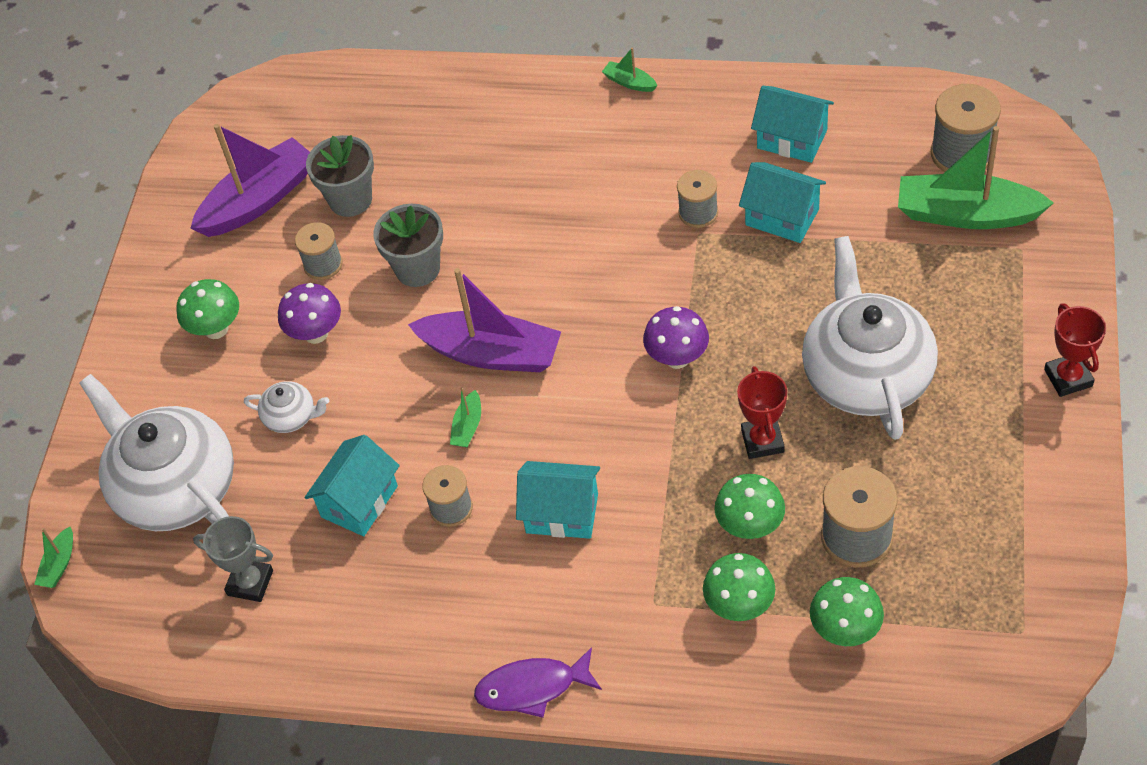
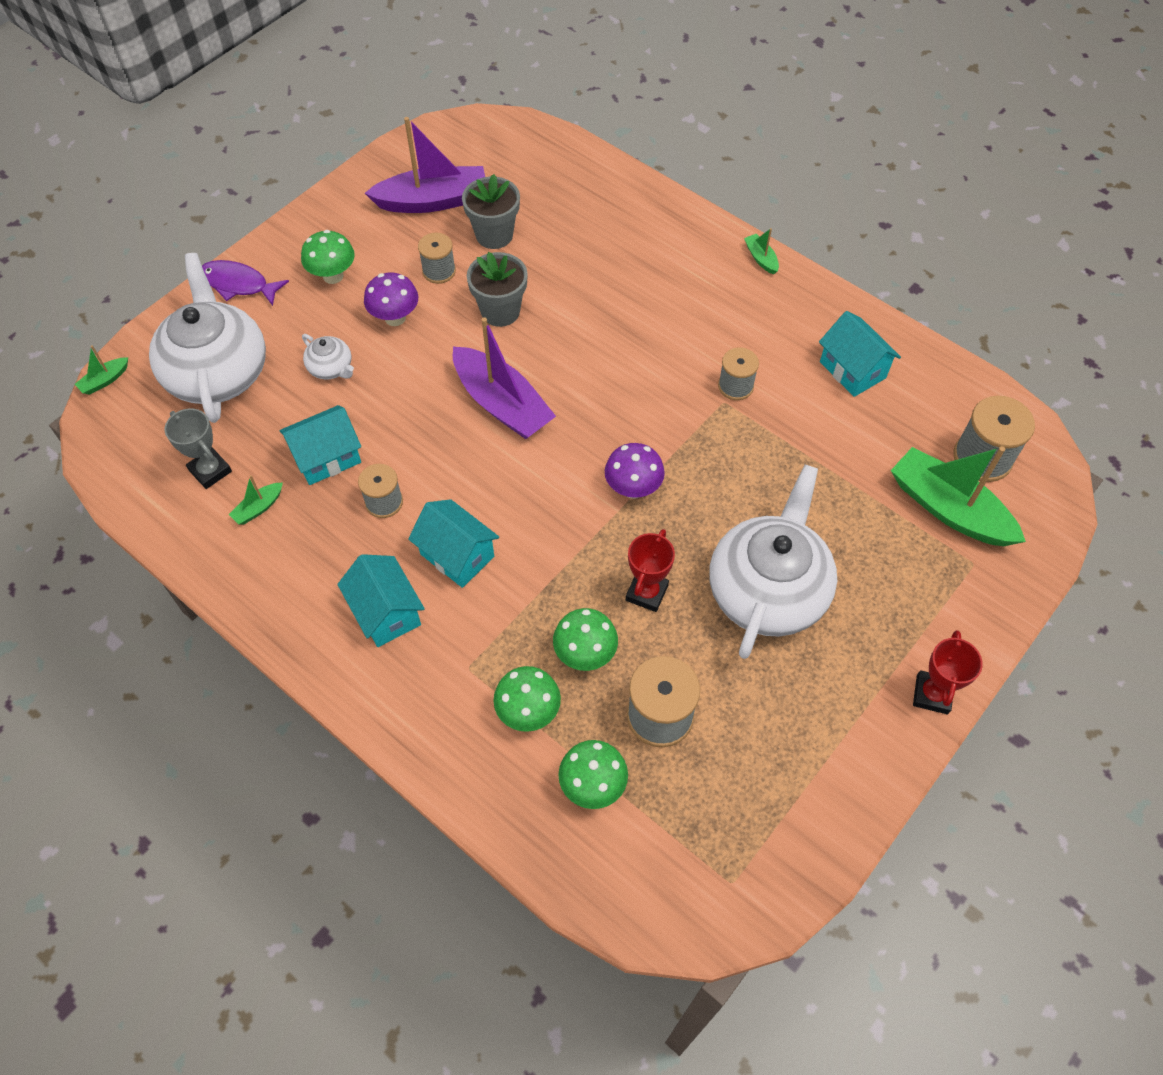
camera: 25 degrees right, 5 degrees up
green boat [450,387,481,447] -> green boat moved to [228,475,283,525]
purple fish [474,647,602,718] -> purple fish moved to [202,260,289,306]
turquoise house [739,162,826,243] -> turquoise house moved to [337,554,425,647]

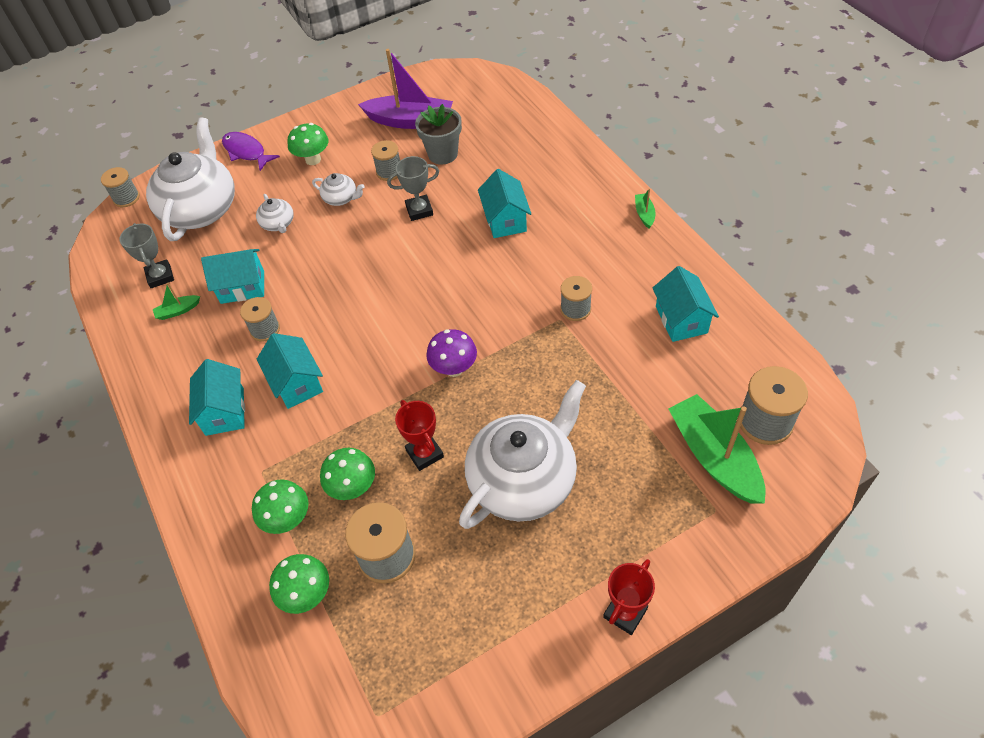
camera: 25 degrees right, 5 degrees down
green boat [75,345,128,395] -> grey spool [101,167,140,207]
purple mushroom [364,272,418,326] -> white teapot [312,173,365,206]
purple boat [453,317,556,439] -> none
grey flower pot [467,252,528,327] -> grey trophy [387,156,439,221]
red trophy [626,529,675,612] -> red trophy turned 75 degrees counterclockwise [395,400,444,471]
none -> turquoise house [478,169,531,238]

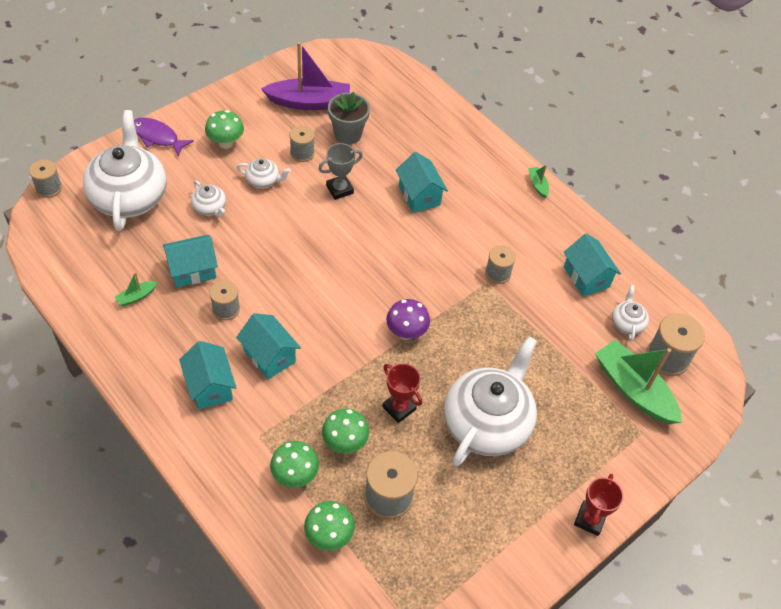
camera: 20 degrees left, 0 degrees up
grey trophy [119,223,174,288] -> none
none -> white teapot [612,285,649,341]

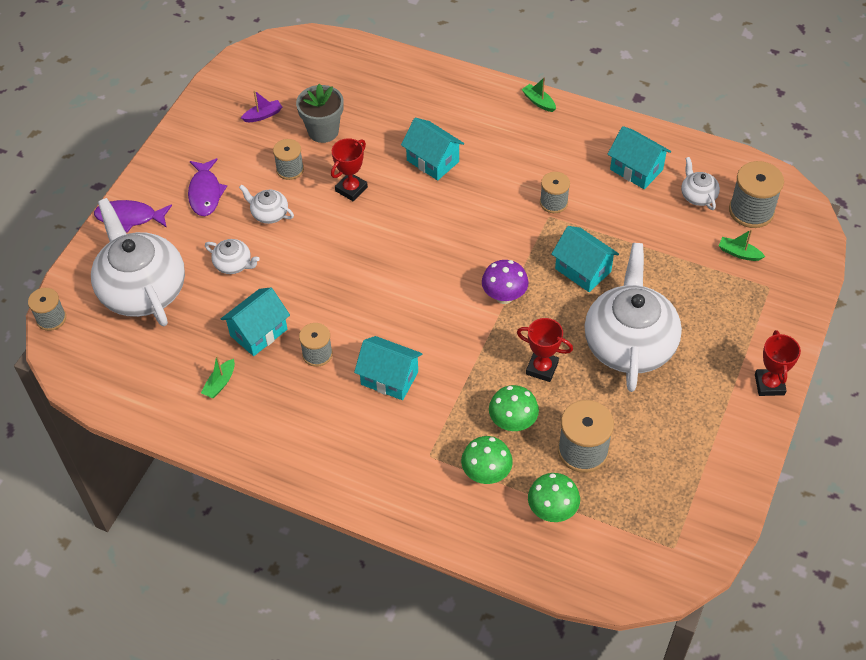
camera: 20 degrees left, 0 degrees up
turquoise house [179,341,237,410] -> turquoise house moved to [551,226,619,292]
green mushroom [205,110,244,149] -> purple fish [188,158,227,216]
white teapot [237,158,291,188] -> white teapot turned 135 degrees counterclockwise [239,185,294,224]
purple boat [261,42,350,110] -> purple boat [241,90,282,122], size x0.43
grey trophy [318,143,363,200] -> red trophy [331,138,368,201]
green boat [595,340,682,424] -> green boat [718,229,765,261], size x0.43

